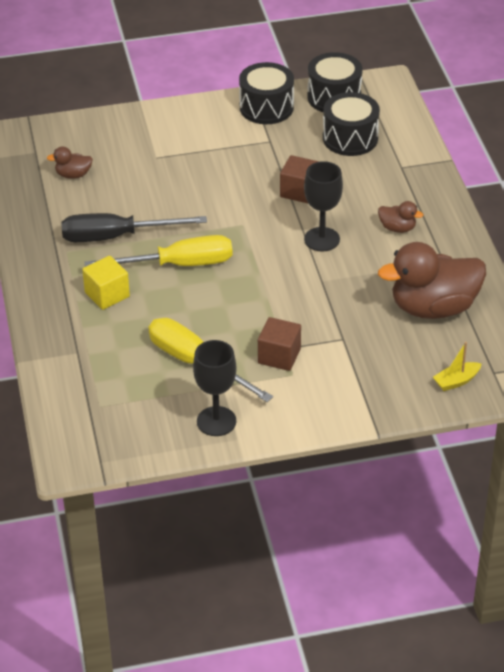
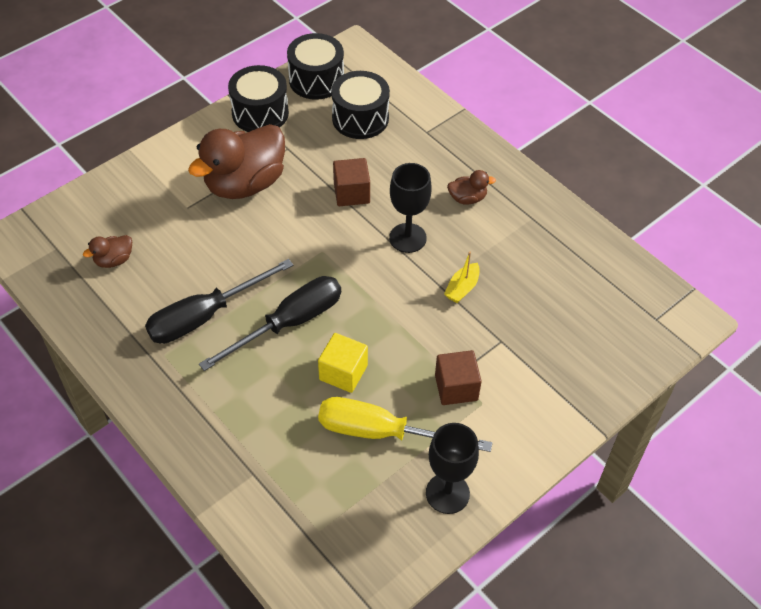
camera: 30 degrees left, 10 degrees up
yellow cube [82,256,130,310] -> yellow cube moved to [318,333,368,393]
yellow screwdriver [84,235,232,267] -> black screwdriver [199,276,341,371]
brown duck [378,242,486,319] -> brown duck moved to [188,124,285,199]
yellow boat [433,342,481,391] -> yellow boat moved to [444,251,480,303]

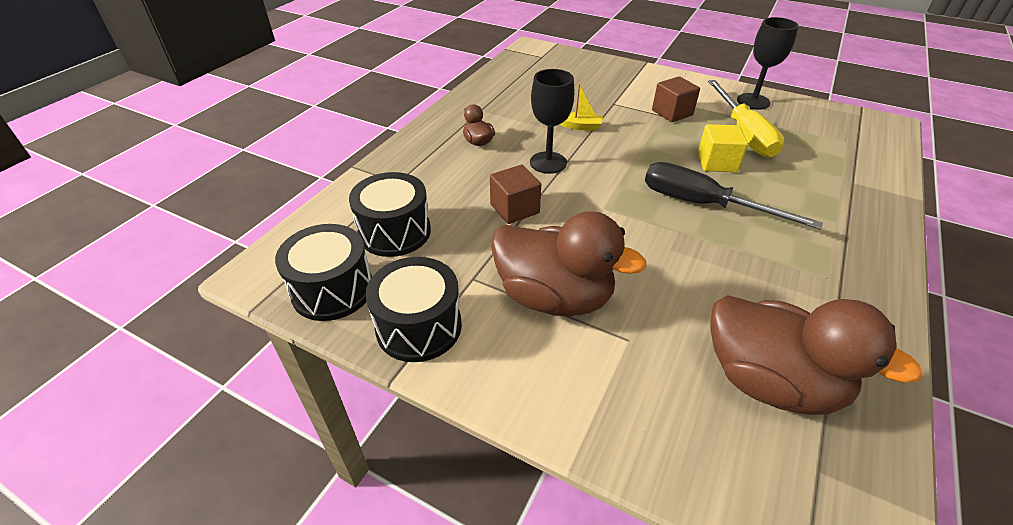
camera: 110 degrees left, 10 degrees down
brown duck [83,235,132,268] -> brown duck [711,295,923,415], size x2.27
black screwdriver [145,259,293,344] -> none

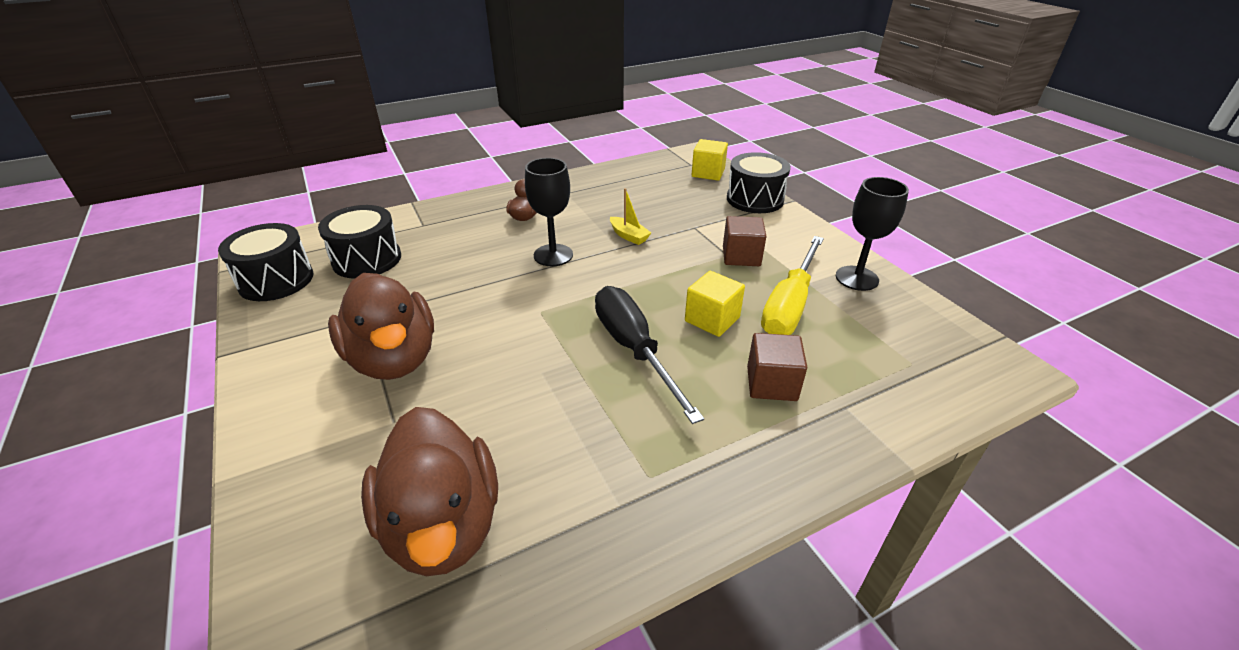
camera: 35 degrees right, 5 degrees down
black drum [365,257,462,362] -> black drum moved to [727,152,791,213]
brown cube [490,165,541,224] -> brown cube moved to [747,333,807,401]
none -> yellow cube [692,139,728,181]

